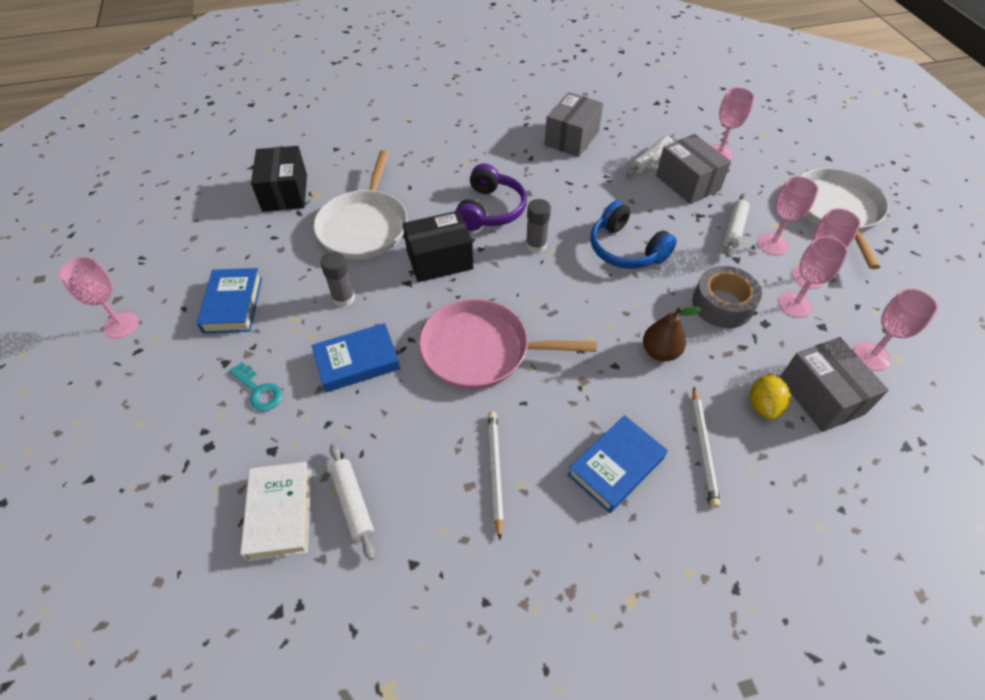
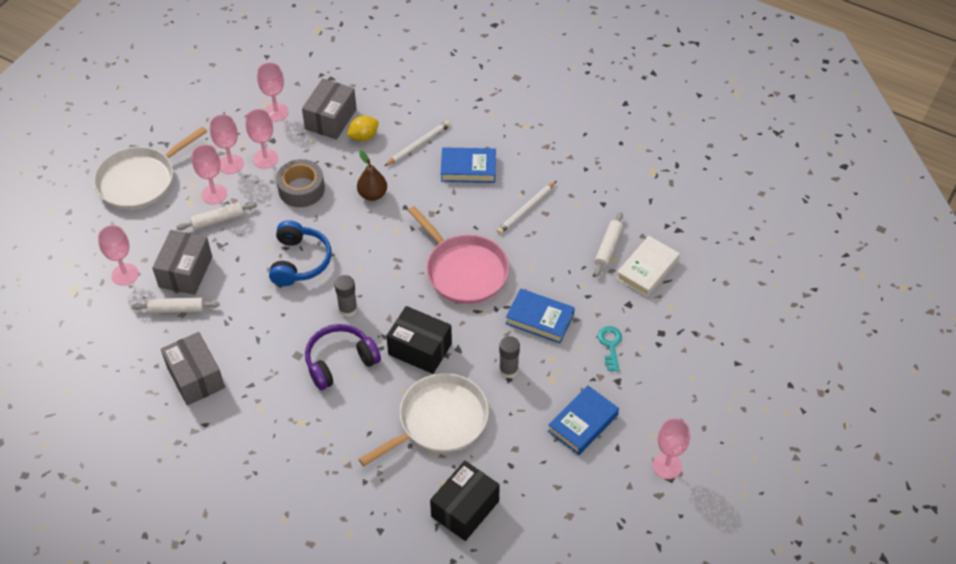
camera: 135 degrees left, 0 degrees up
grey box [544,92,603,157] -> grey box turned 75 degrees clockwise [161,332,225,406]

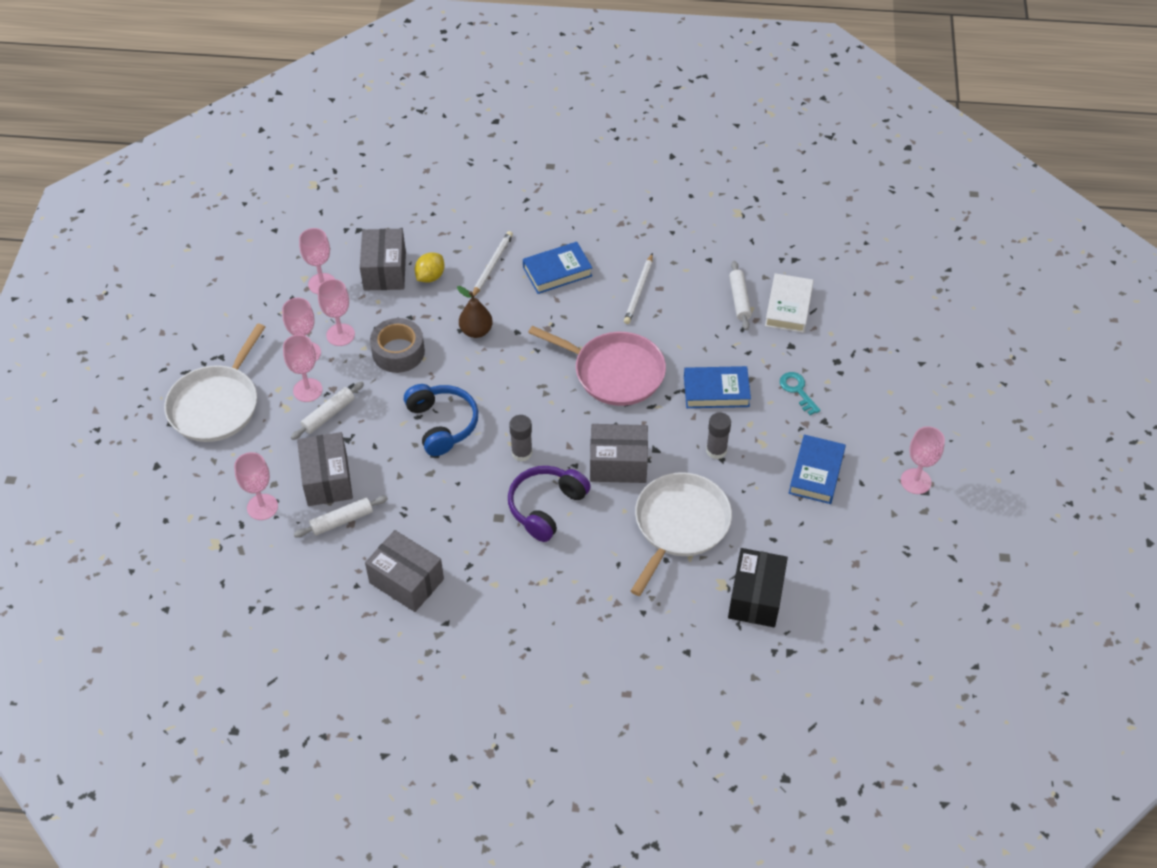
camera: 25 degrees left, 0 degrees up
black box [386,306,452,374] -> grey box [590,424,648,483]

